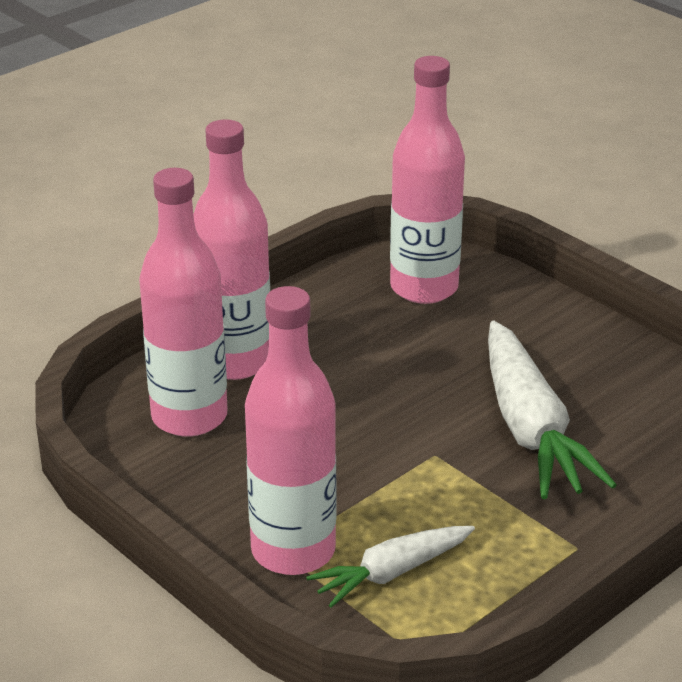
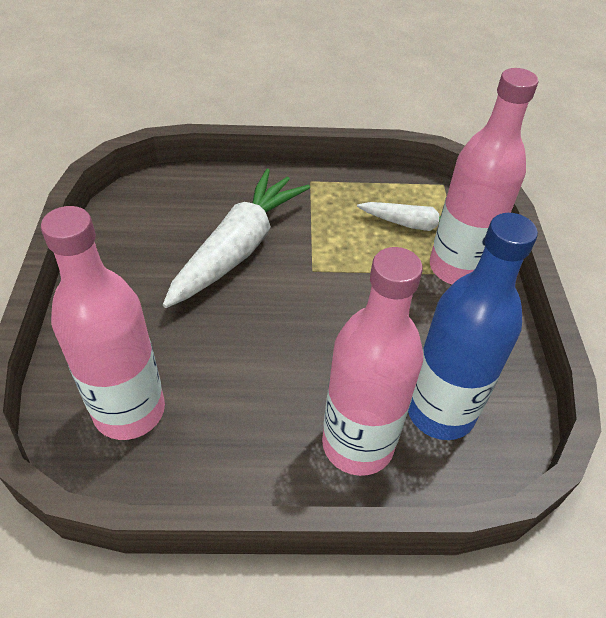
camera: 140 degrees left, 15 degrees up
pink bottle [139,168,228,437] -> blue bottle [408,213,538,440]

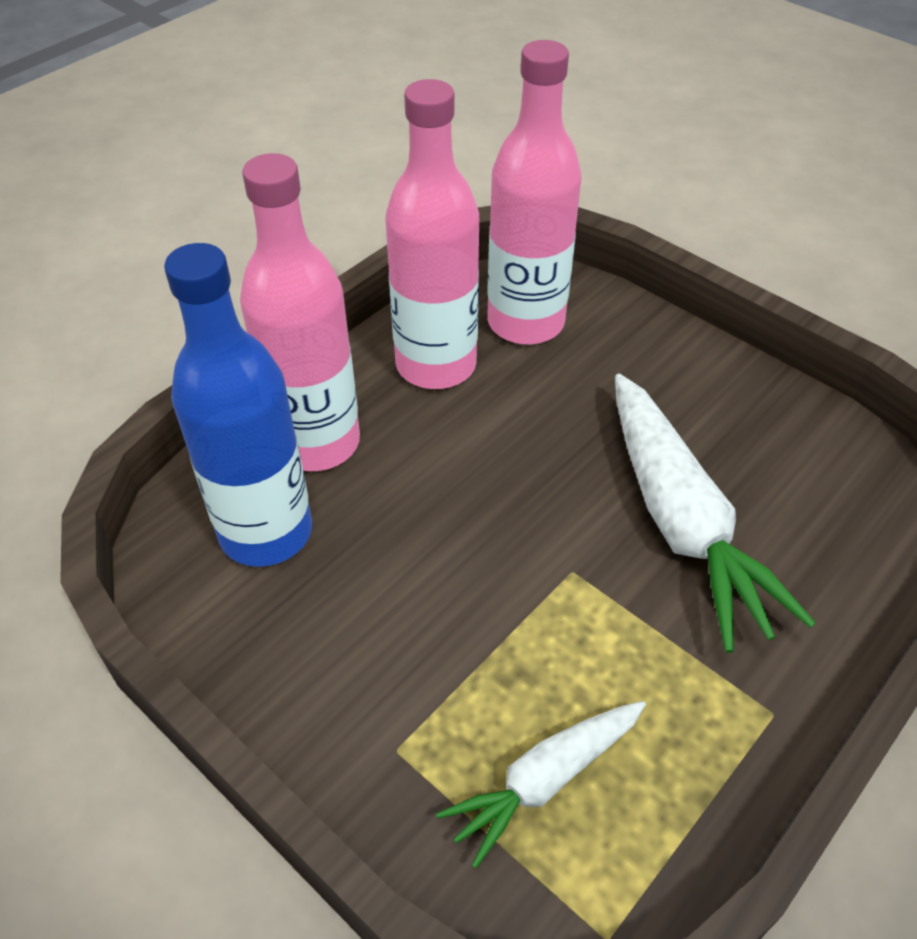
camera: 135 degrees right, 0 degrees up
pink bottle [430,68,538,285] -> pink bottle moved to [385,79,479,389]

